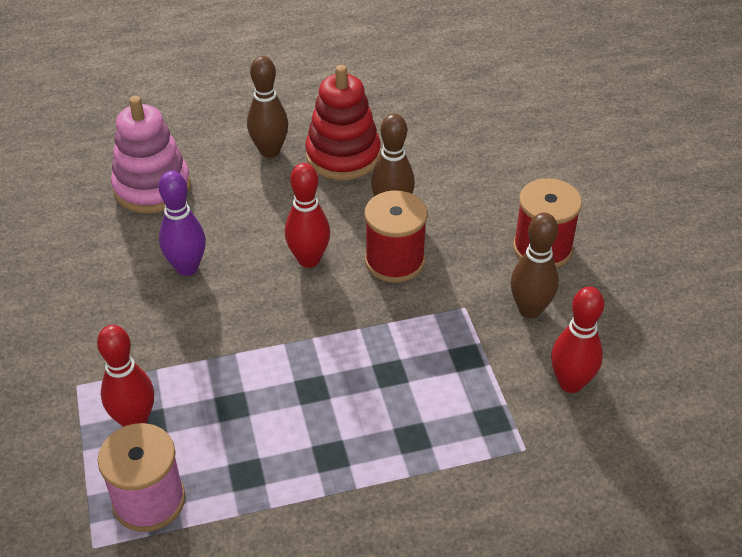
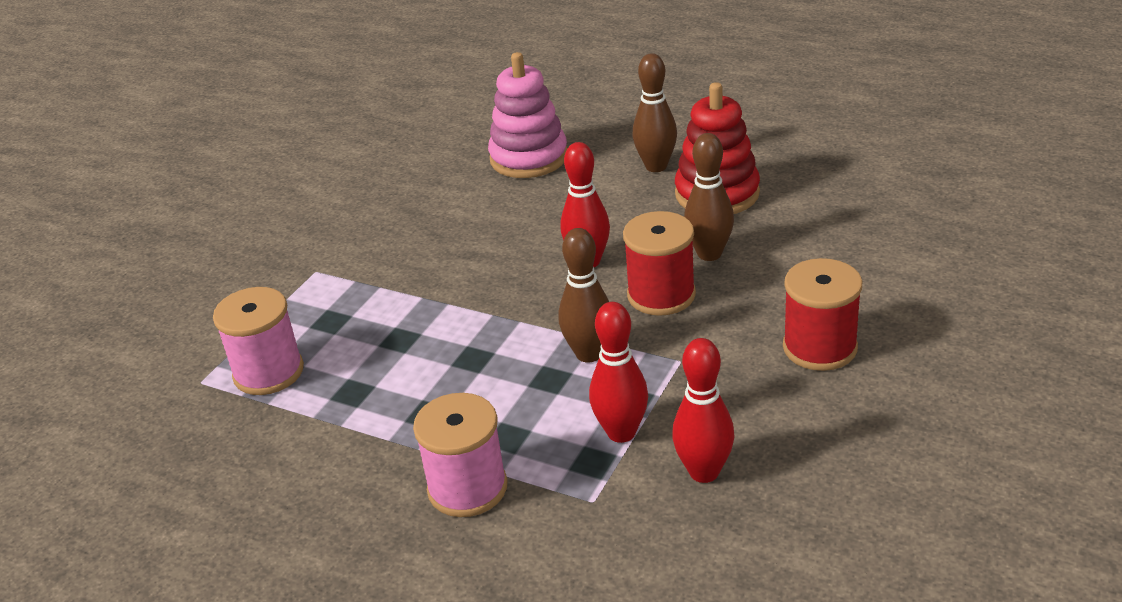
camera: 45 degrees right, 10 degrees down
red bowling pin [97,325,154,427] -> red bowling pin moved to [589,302,648,443]
purple bowling pin [159,171,206,276] -> none
brown bowling pin [511,213,559,318] -> brown bowling pin moved to [559,228,609,363]
none -> pink spool [413,393,507,517]

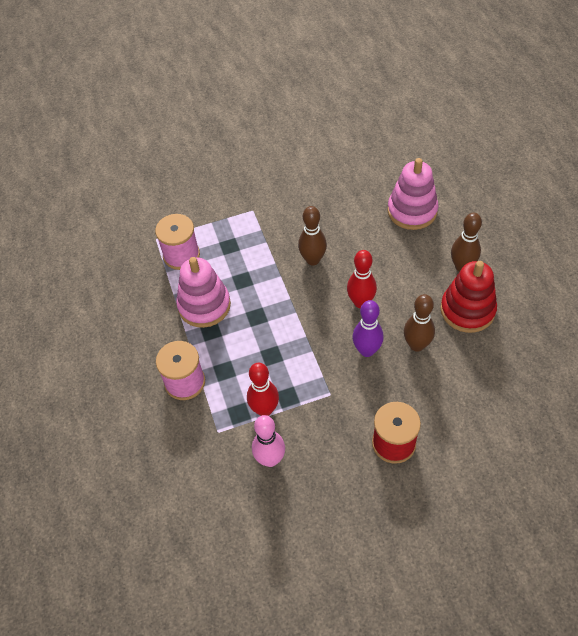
camera: 45 degrees right, 20 degrees up
brown bowling pin [559,228,609,363] -> brown bowling pin moved to [298,206,327,265]
red spool [623,211,696,316] -> purple bowling pin [352,300,384,357]
red bowling pin [672,338,734,483] -> pink bowling pin [252,415,285,467]
none -> pink stacking toy [176,257,231,328]

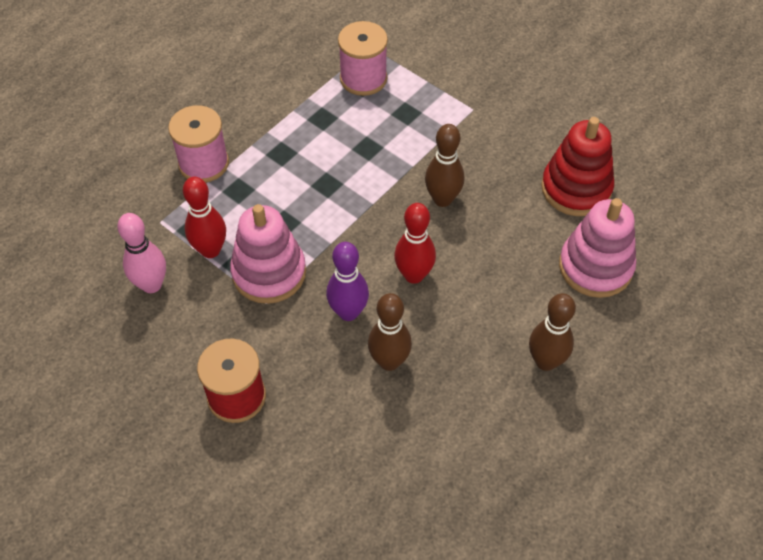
camera: 55 degrees right, 0 degrees up
pink stacking toy [176,257,231,328] -> pink stacking toy moved to [230,204,306,304]
red stacking toy [440,261,497,333] -> red stacking toy moved to [541,117,614,216]

